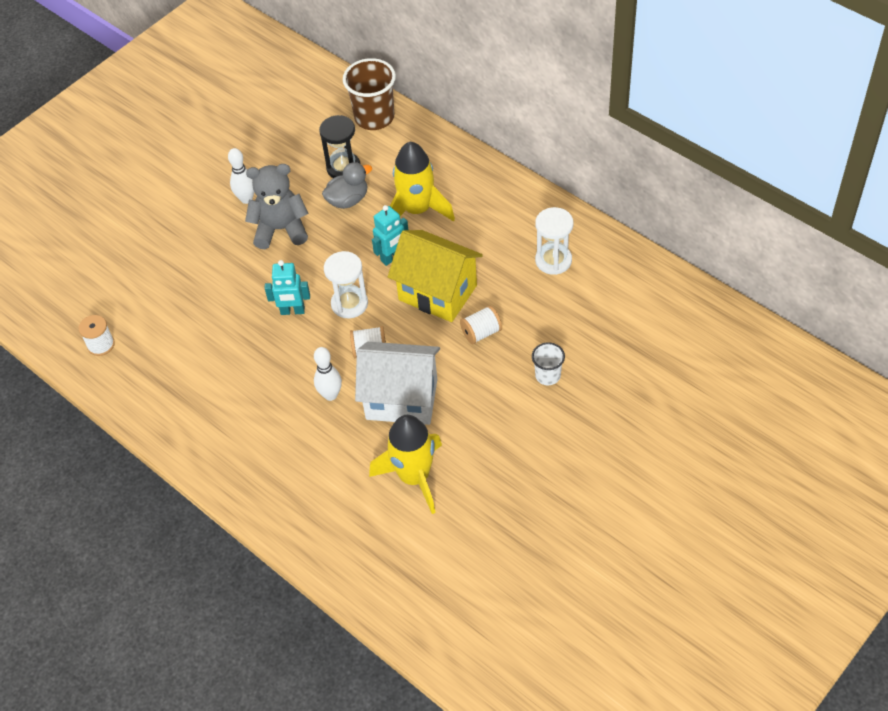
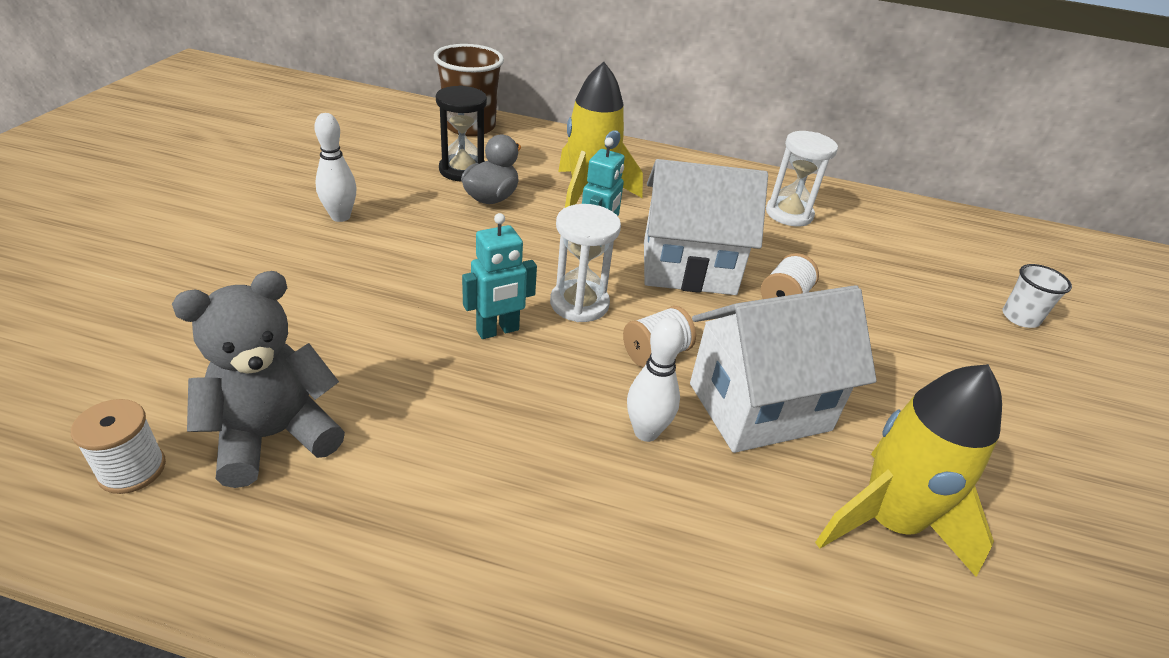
camera: 35 degrees left, 15 degrees down
grey teddy bear [245,164,309,249] -> grey teddy bear moved to [172,271,345,488]
yellow house [388,230,483,322] -> white house [644,159,768,295]
white cup [532,342,565,385] -> white cup moved to [1002,264,1072,328]

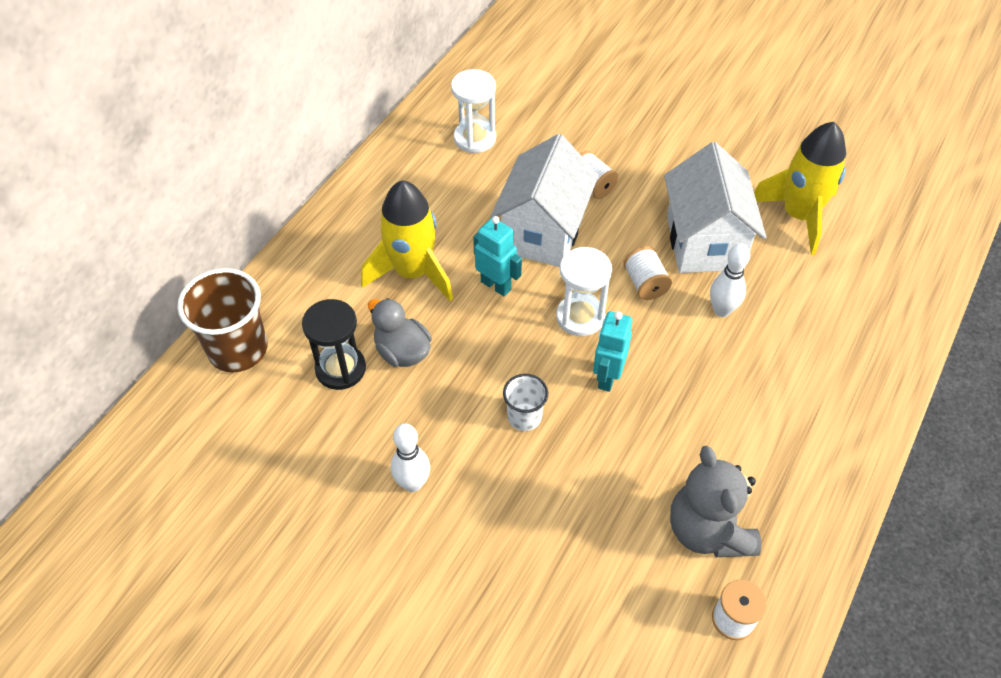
camera: 70 degrees left, 15 degrees up
turquoise robot [462,213,537,339] -> turquoise robot turned 150 degrees counterclockwise [593,311,632,392]
white cup [1002,264,1072,328] -> white cup moved to [503,374,548,431]

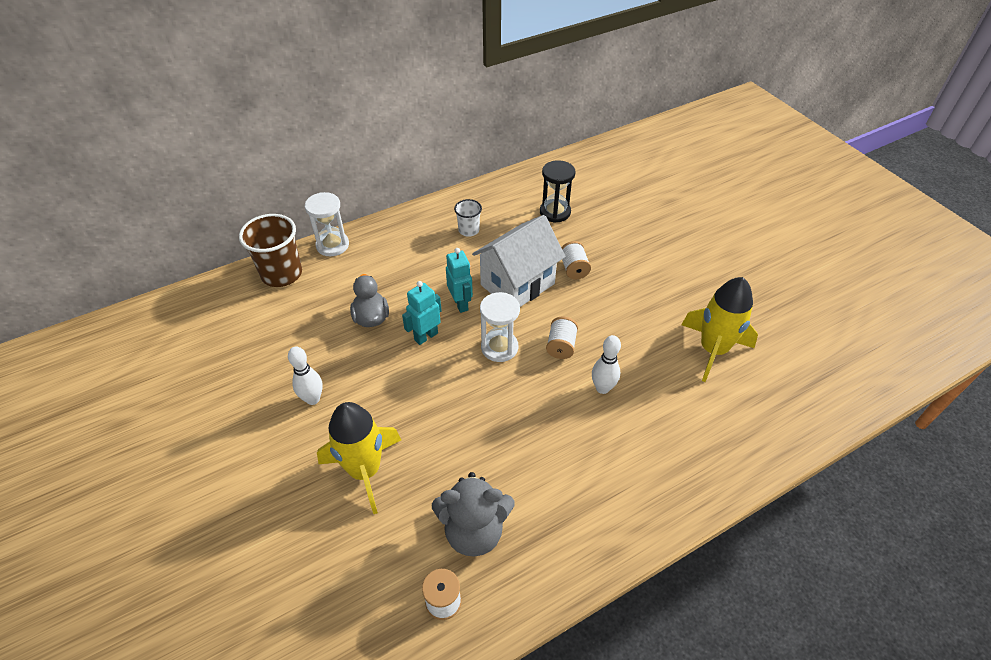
camera: 30 degrees right, 5 degrees down
black hourglass [302,299,366,390] -> black hourglass moved to [540,160,575,223]
yellow rocket [361,180,453,301] -> yellow rocket moved to [317,402,401,514]
white hourglass [451,69,496,153] -> white hourglass moved to [305,192,349,256]
white cup [503,374,548,431] -> white cup moved to [454,199,482,237]
turquoise robot [593,311,632,392] -> turquoise robot moved to [402,281,442,345]
white house [664,142,766,273] -> none
grey teddy bear [670,446,761,557] -> grey teddy bear turned 105 degrees counterclockwise [432,472,515,557]

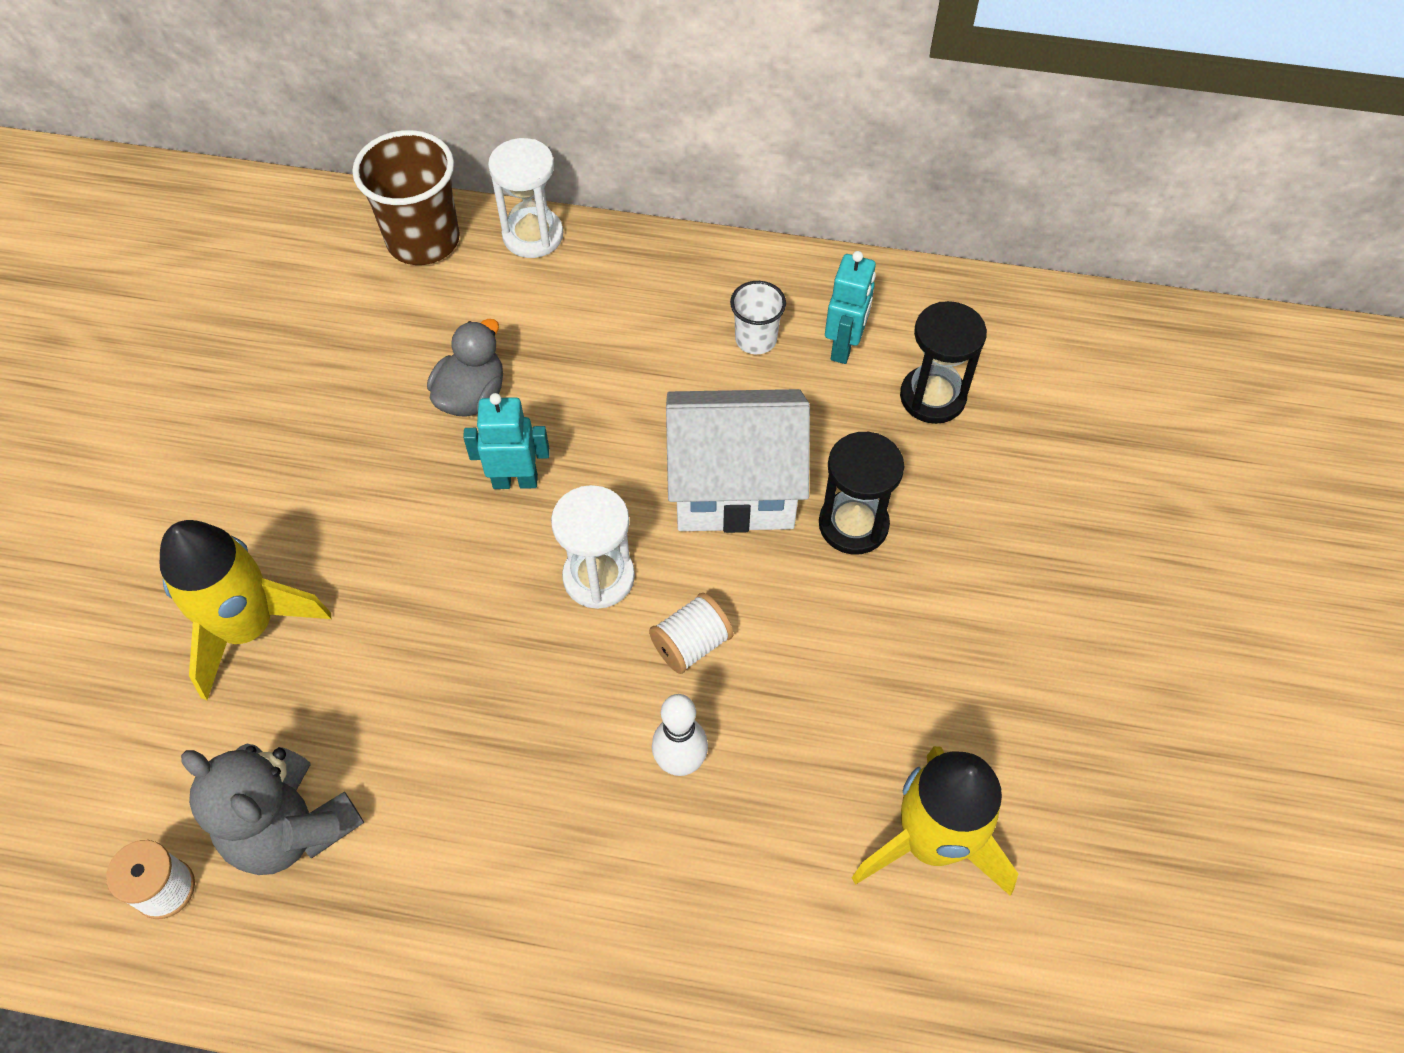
camera: 40 degrees right, 10 degrees up
white bowling pin [288,347,323,405] -> none
turquoise robot [446,248,473,313] -> turquoise robot moved to [825,251,876,364]
white spool [561,241,591,279] -> black hourglass [819,432,904,554]

